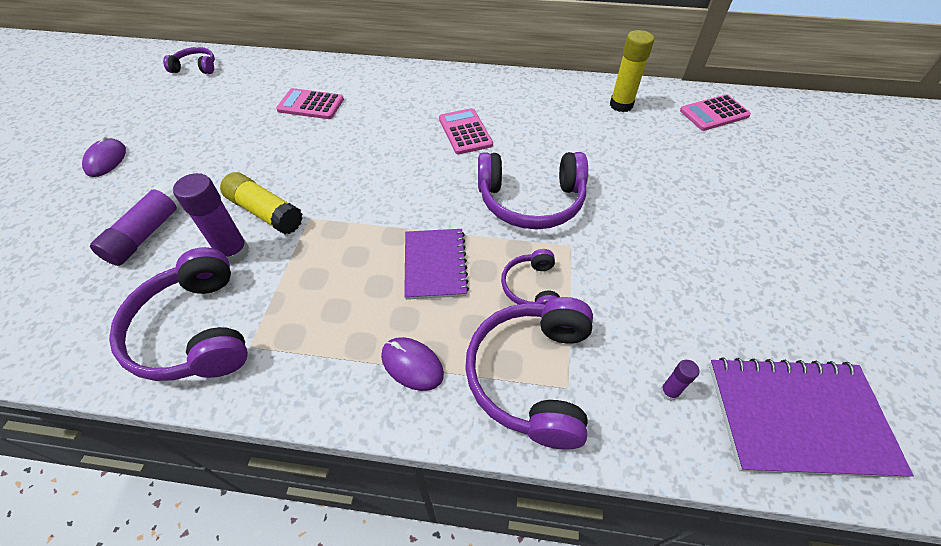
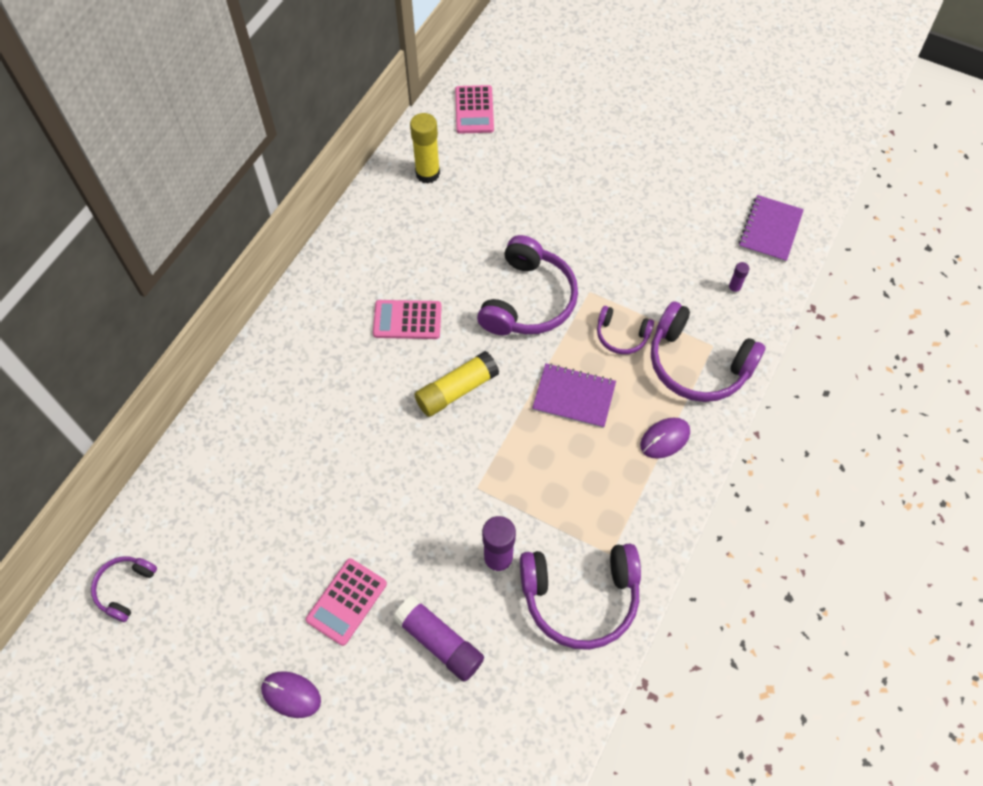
camera: 70 degrees left, 10 degrees up
yellow glue stick [220,172,303,234] -> yellow glue stick moved to [414,351,499,417]
pink calculator [276,88,344,119] -> pink calculator moved to [306,558,387,646]
purple notebook [709,357,914,478] -> purple notebook [739,195,804,263], size x0.66

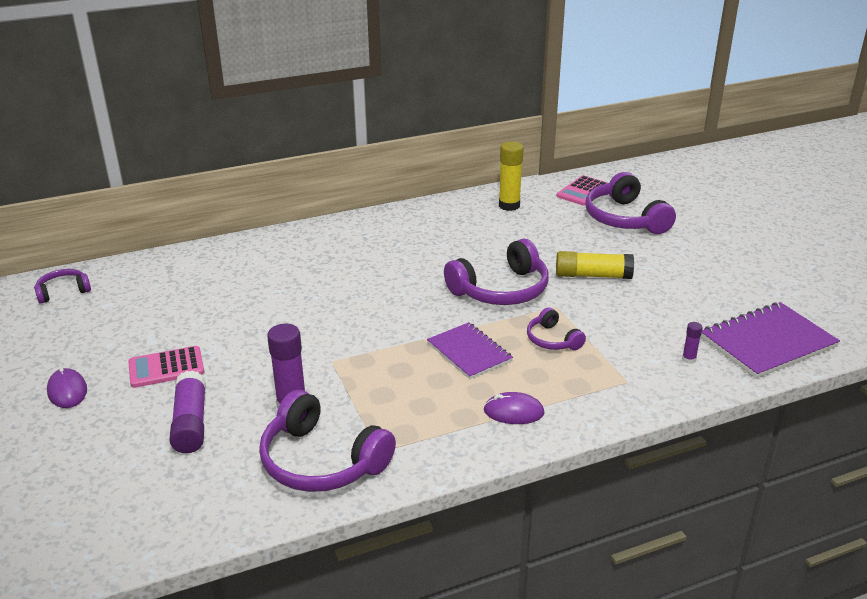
camera: 40 degrees right, 30 degrees down
pink calculator [373,300,442,339] -> none
yellow glue stick [414,351,499,417] -> yellow glue stick moved to [556,251,634,279]
purple headphones [651,302,766,402] -> purple headphones moved to [585,172,676,234]
purple notebook [739,195,804,263] -> purple notebook [700,302,840,379], size x1.51

